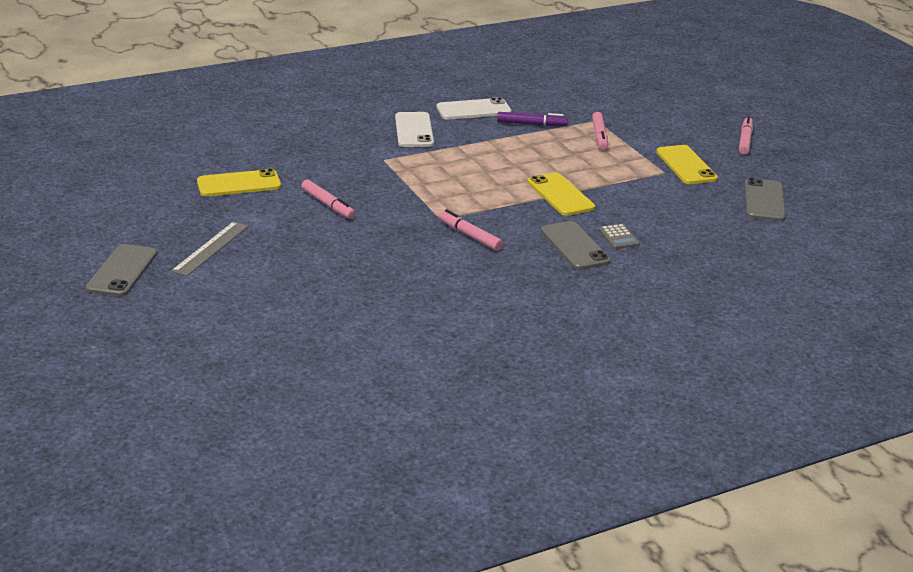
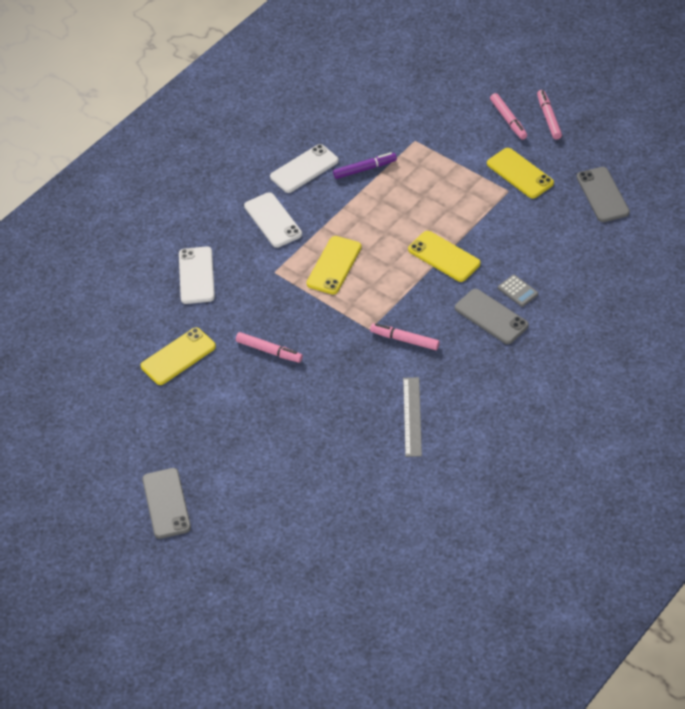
camera: 20 degrees left, 20 degrees up
grey ruler [171,221,249,276] -> grey ruler moved to [403,377,422,457]
pink marker [592,112,608,150] -> pink marker moved to [490,93,527,140]
none -> white phone [179,246,215,304]
none -> yellow phone [306,236,362,294]

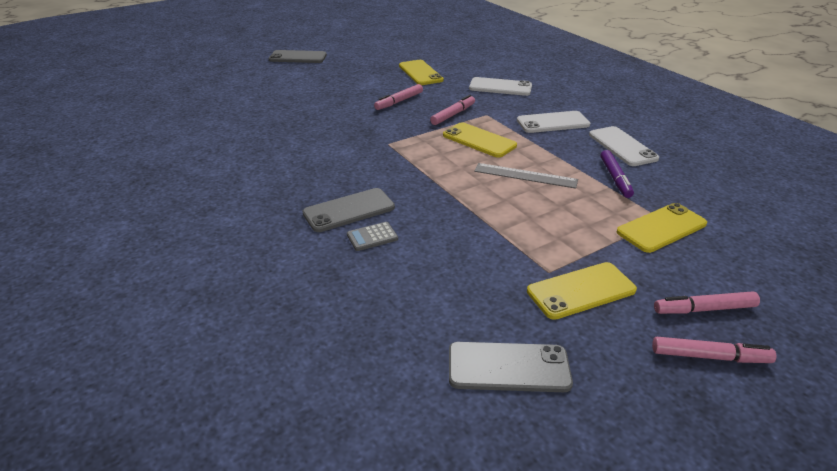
camera: 105 degrees right, 15 degrees down
pink marker [370,323,440,350] -> pink marker moved to [430,95,475,125]
grey ruler [403,377,422,457] -> grey ruler moved to [474,163,578,189]
yellow phone [408,231,480,282] -> yellow phone moved to [617,203,707,253]

